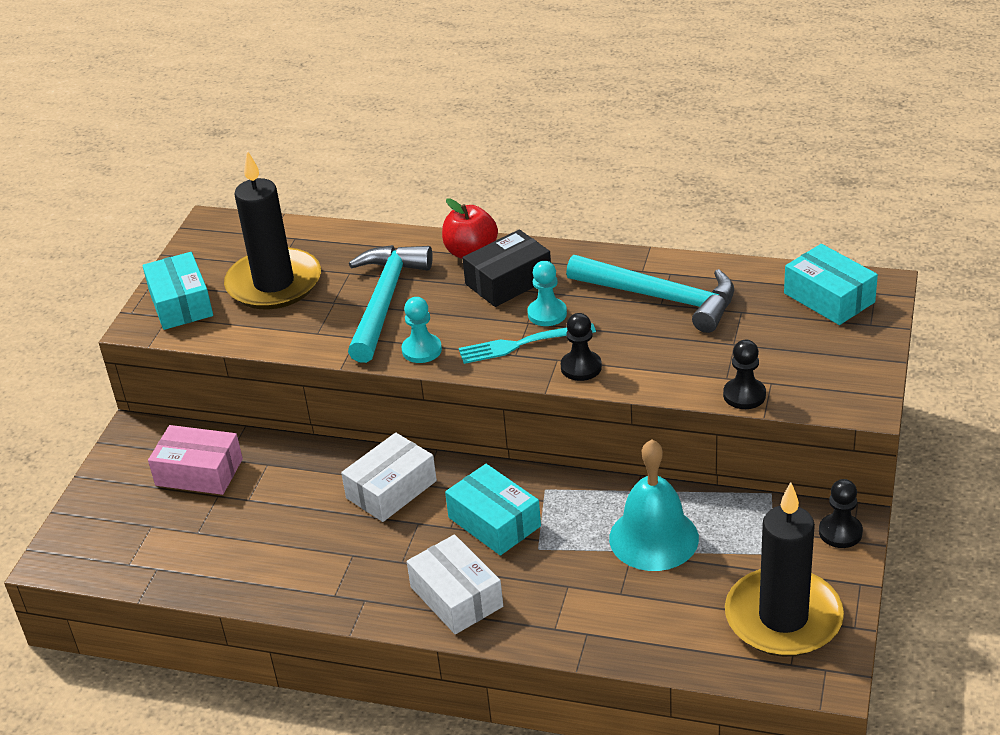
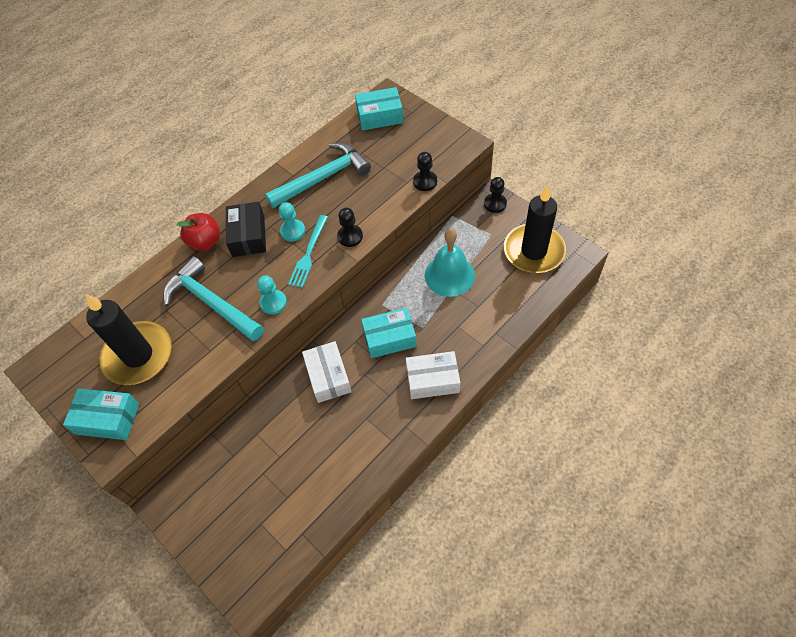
camera: 60 degrees left, 20 degrees up
pink box [148,425,243,495] -> none

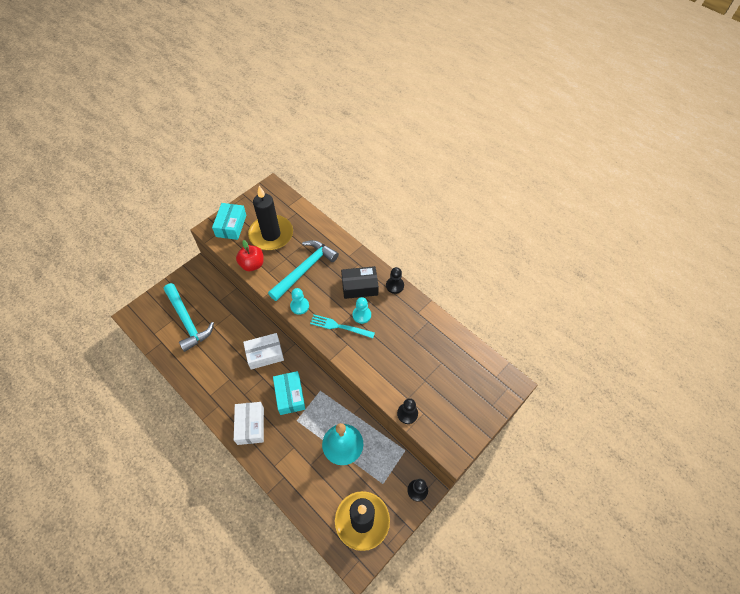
camera: 85 degrees right, 0 degrees up
red apple [177,213,220,251] -> red apple moved to [236,240,264,271]
turquoise hammer [265,142,371,208] -> turquoise hammer moved to [164,283,214,352]
black pawn [337,208,363,247] -> black pawn moved to [386,267,404,294]
turquoise box [355,87,403,131] -> none

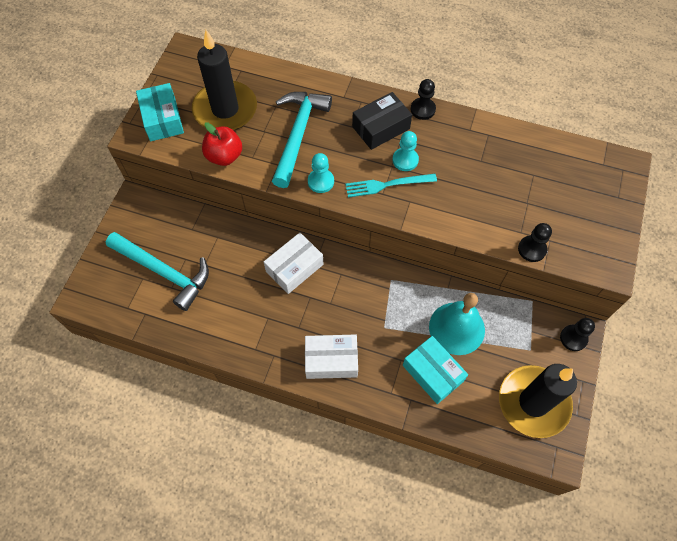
camera: 25 degrees left, 5 degrees up
white box [234,402,264,445] -> white box turned 60 degrees counterclockwise [305,335,358,379]
turquoise box [273,371,305,415] -> turquoise box moved to [403,336,468,404]

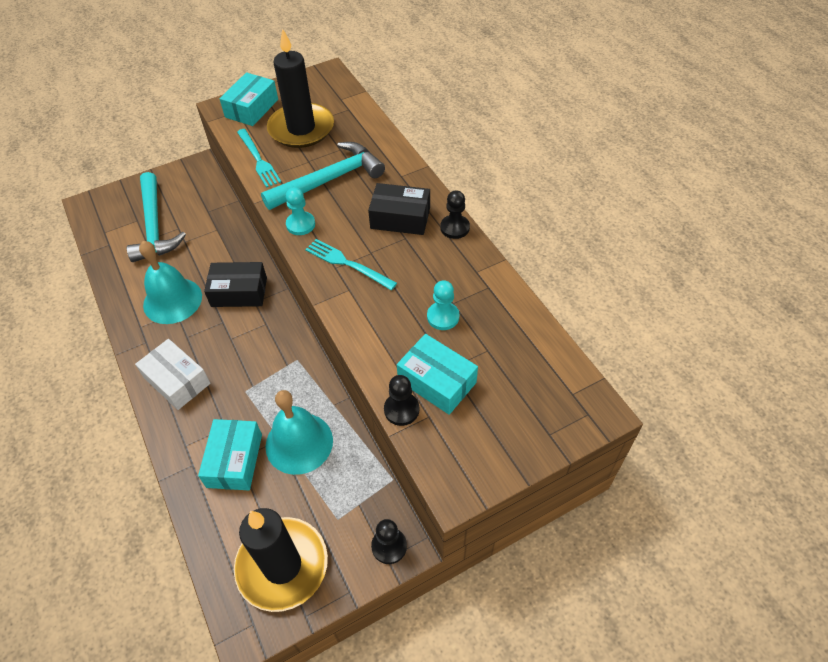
camera: 45 degrees right, 10 degrees down
red apple [202,122,242,166] -> turquoise fork [237,129,281,188]
white box [264,233,323,294] -> black box [204,262,267,307]
turquoise pawn [392,131,419,171] -> turquoise pawn moved to [427,280,459,330]
none -> turquoise bell [139,241,202,324]
none -> turquoise box [397,334,478,415]

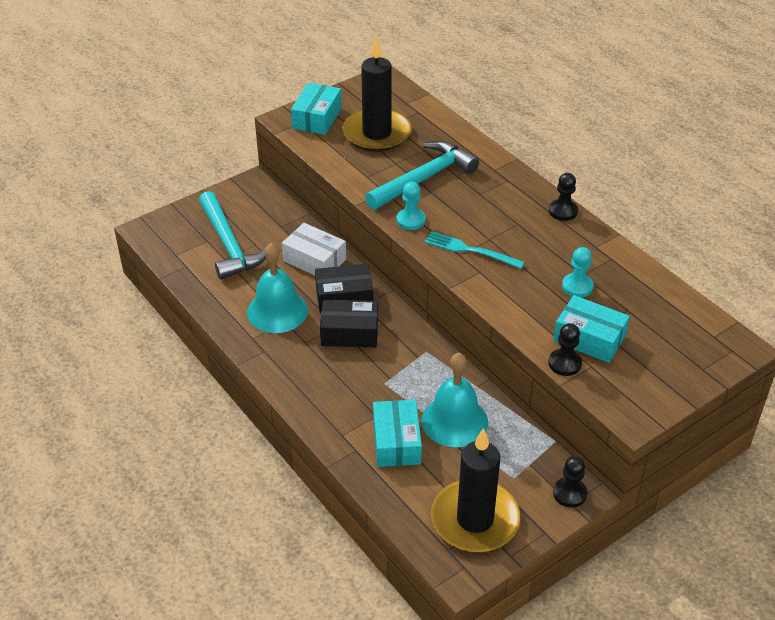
camera: 10 degrees left, 10 degrees down
white box [135,339,210,410] -> white box moved to [282,223,346,275]
turquoise fork [237,129,281,188] -> none
black box [368,183,430,235] -> black box moved to [320,300,378,347]

